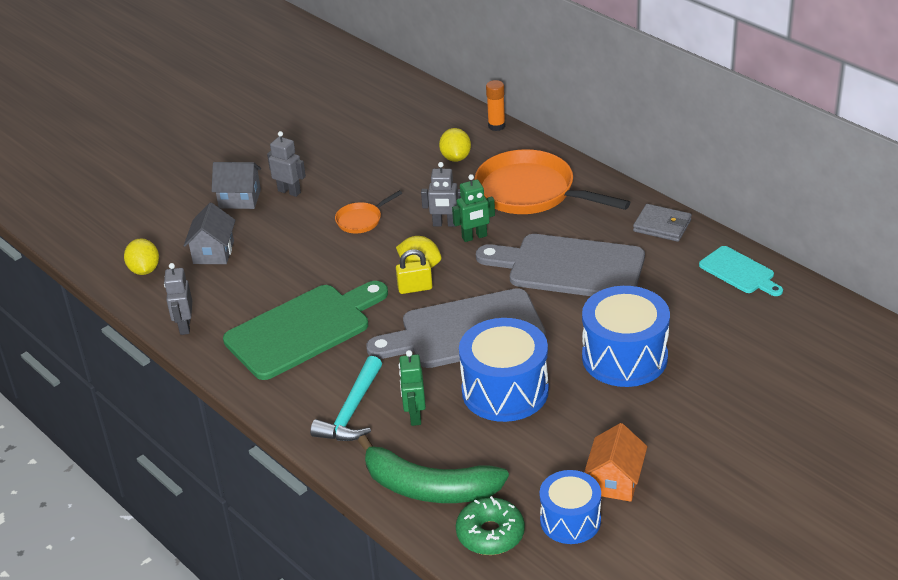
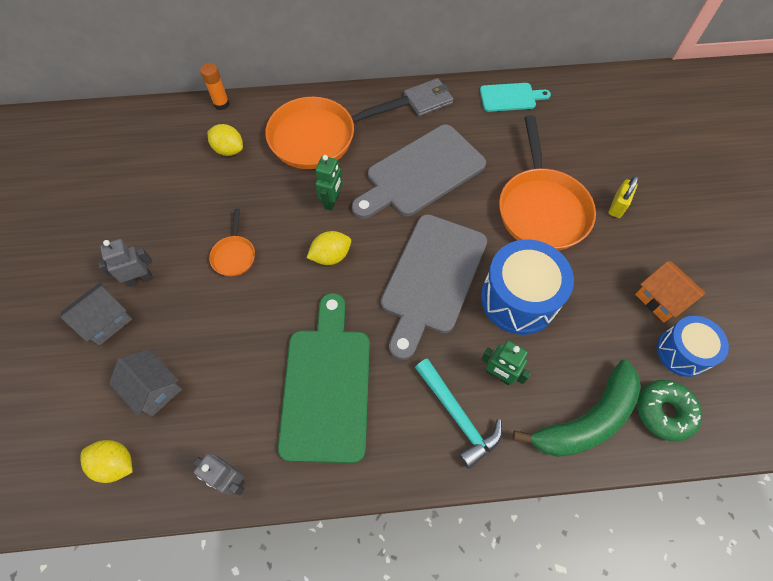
camera: 55 degrees left, 25 degrees up
yellow padlock [396,249,433,294] -> yellow padlock moved to [609,176,638,218]
grey robot [421,162,461,227] -> none
blue drum [582,286,670,387] -> orange pan [499,115,596,251]

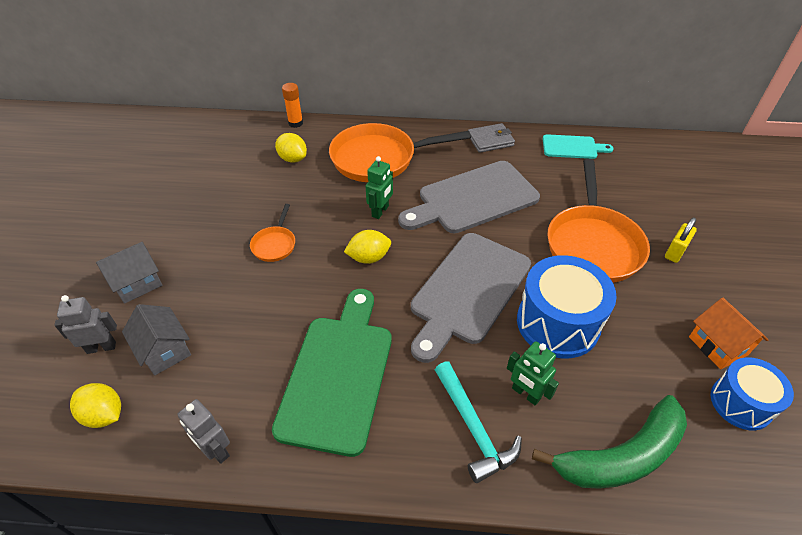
camera: 10 degrees right, 15 degrees down
grey robot [98,239,153,287] -> grey robot moved to [54,295,117,354]
green donut [637,380,702,442] -> none

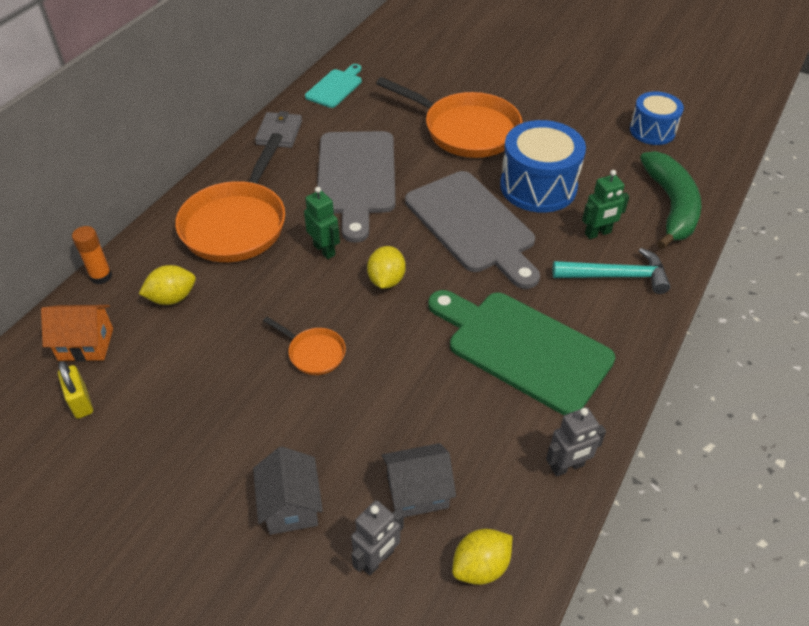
camera: 65 degrees left, 0 degrees up
grey robot [54,295,117,354] -> grey robot turned 150 degrees counterclockwise [351,500,404,576]
yellow padlock [665,217,697,263] -> yellow padlock moved to [58,361,93,419]
orange house [689,298,768,369] -> orange house moved to [41,305,113,362]

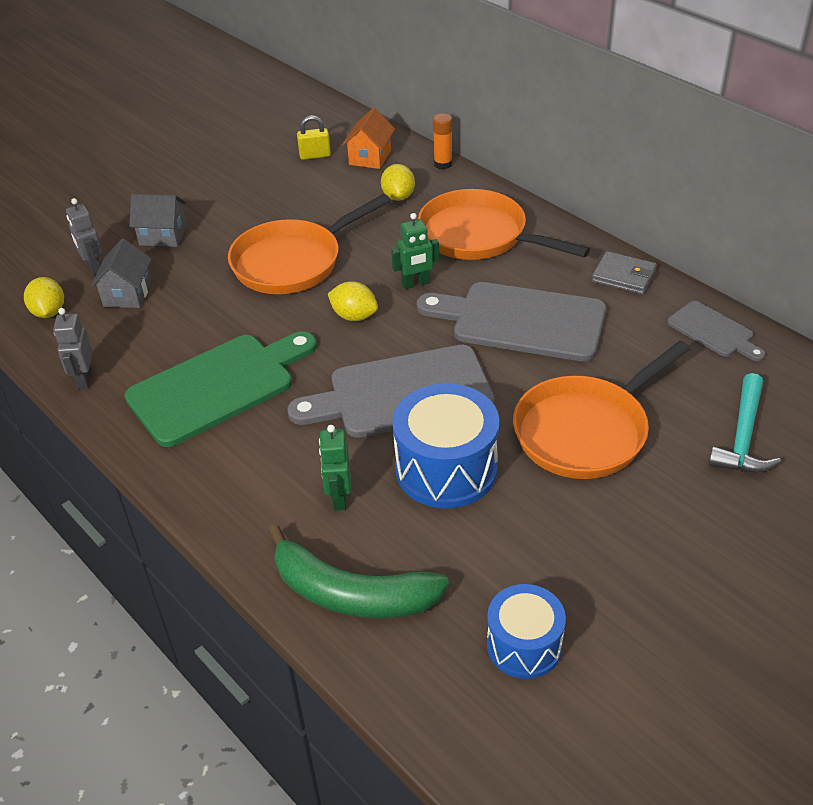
camera: 110 degrees right, 5 degrees down
orange pan [263,317,346,375] -> orange pan [228,194,391,294], size x2.17
turquoise cutting board [305,64,362,108] -> grey cutting board [667,301,766,361]
turquoise hammer [552,248,671,294] -> turquoise hammer moved to [708,373,781,473]

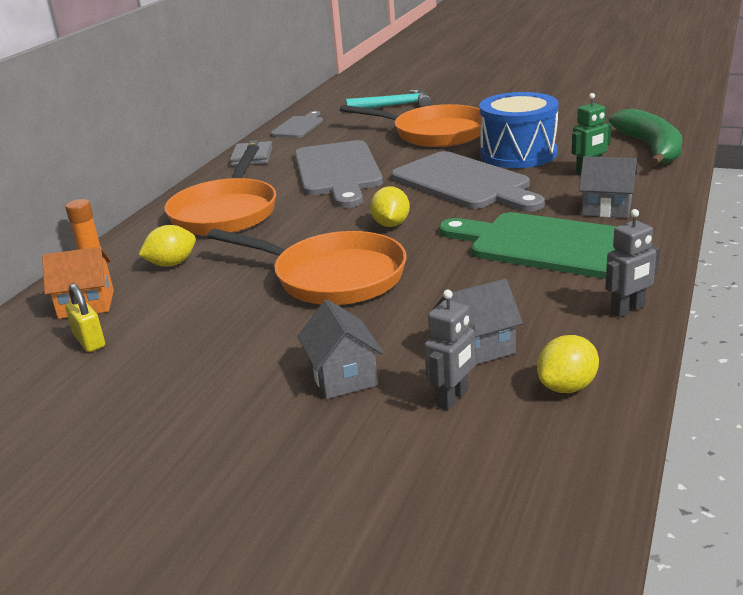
camera: 115 degrees left, 15 degrees down
green robot [391,213,439,289] -> none
blue drum [487,584,566,679] -> none
none -> grey house [579,156,637,218]

